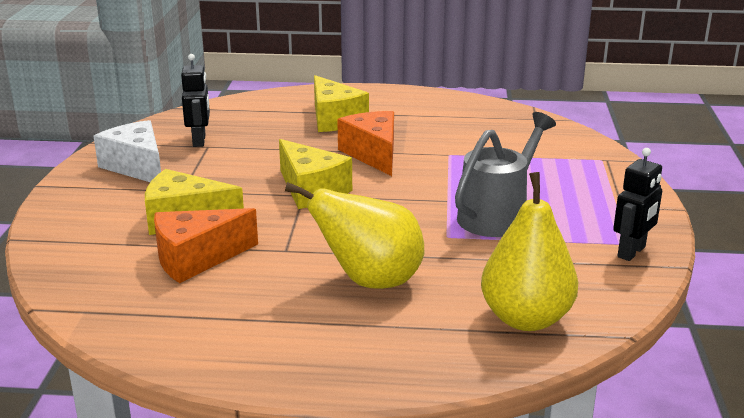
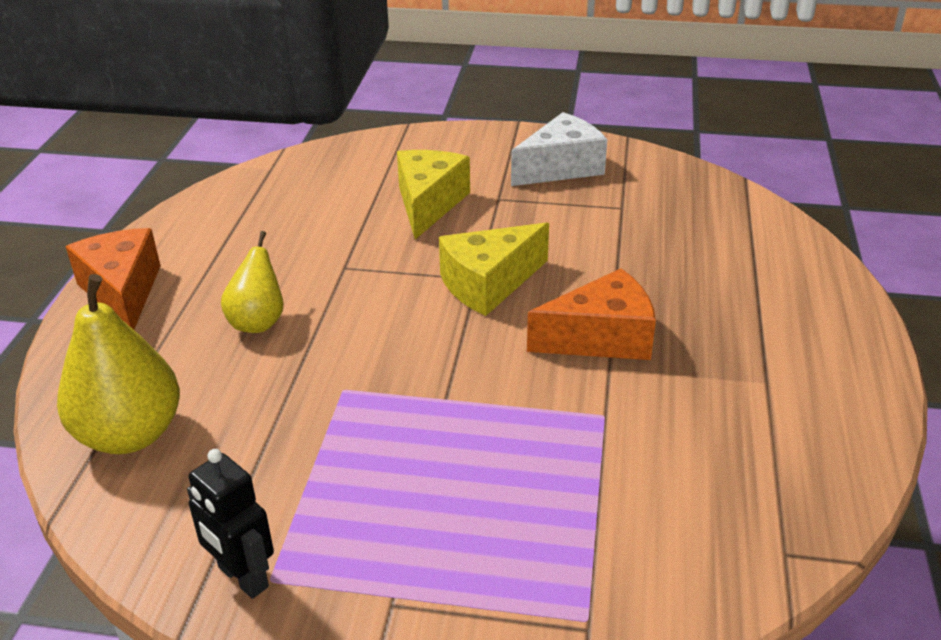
camera: 95 degrees right, 10 degrees up
orange cheese [154,208,258,283] -> orange cheese moved to [65,228,161,330]
black robot [181,54,210,147] -> none
yellow pear [285,182,424,289] -> yellow pear [221,231,284,333], size x0.61
yellow cheese [314,75,369,132] -> none
grey watering can [455,112,556,237] -> none

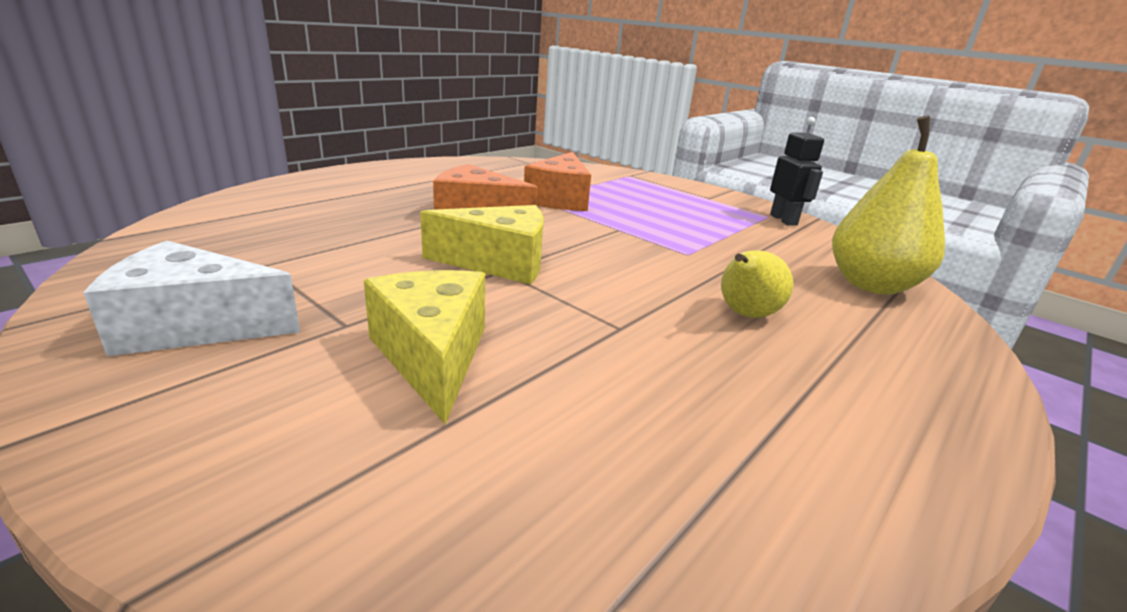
camera: 150 degrees left, 10 degrees down
orange cheese [65,228,161,330] -> orange cheese moved to [524,152,591,211]
yellow cheese [397,150,470,239] -> yellow cheese turned 120 degrees clockwise [363,270,485,424]

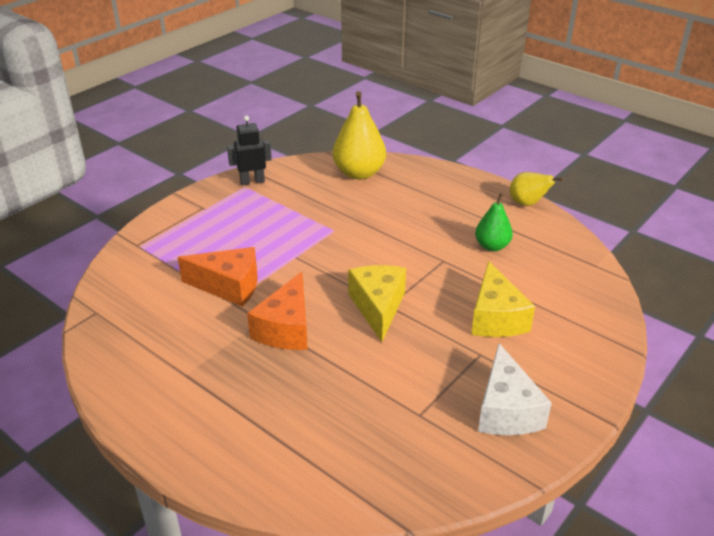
camera: 90 degrees left, 10 degrees up
yellow cheese [363,270,485,424] -> yellow cheese turned 75 degrees counterclockwise [471,261,535,337]
yellow pear [721,250,793,318] -> yellow pear moved to [510,172,563,206]
none -> green pear [475,193,513,251]

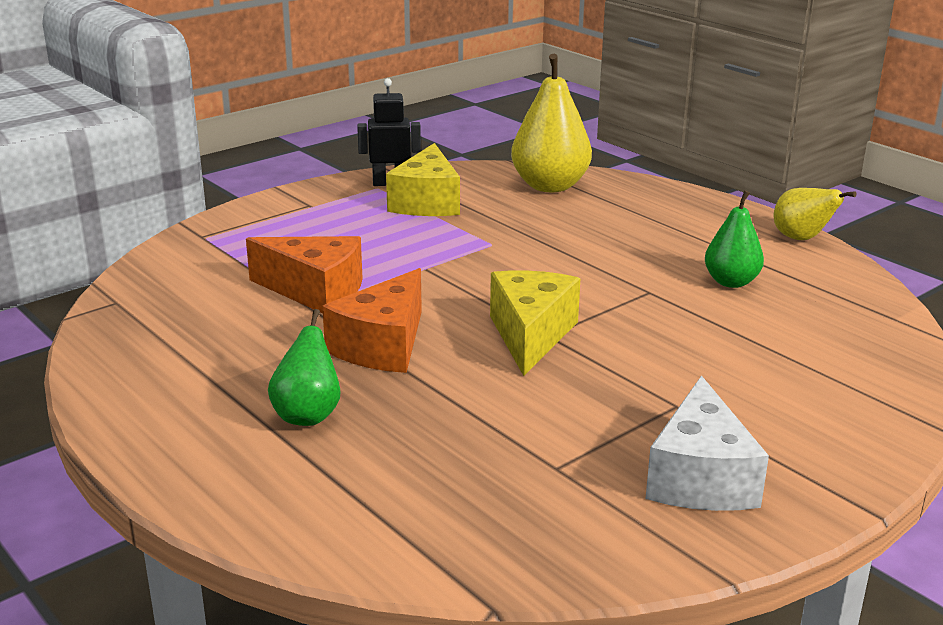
camera: 10 degrees right, 10 degrees down
yellow cheese [471,261,535,337] -> yellow cheese moved to [386,143,460,216]
none -> green pear [268,309,341,426]

